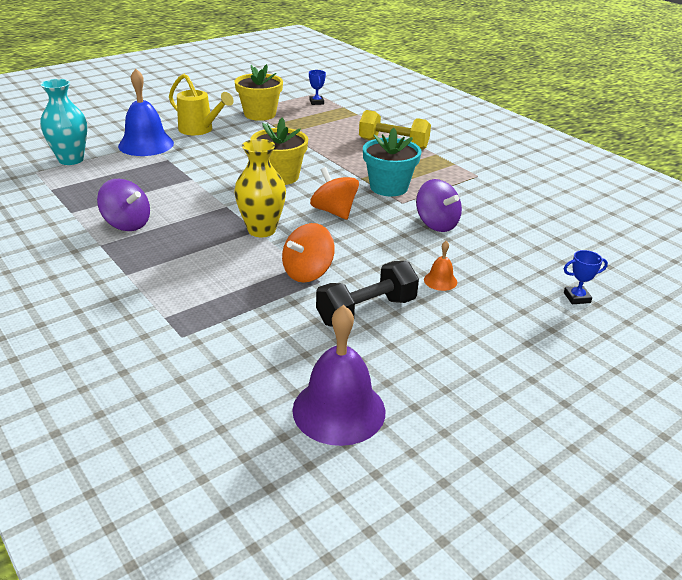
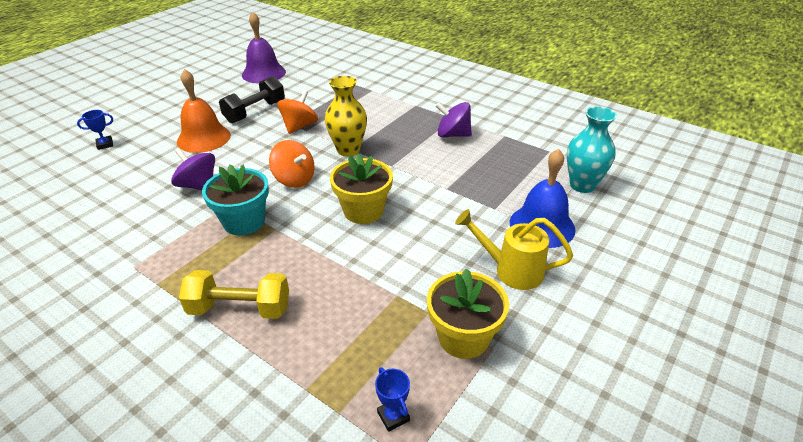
camera: 165 degrees right, 5 degrees up
orange bell [424,241,457,291] -> orange bell [177,69,231,153], size x2.18

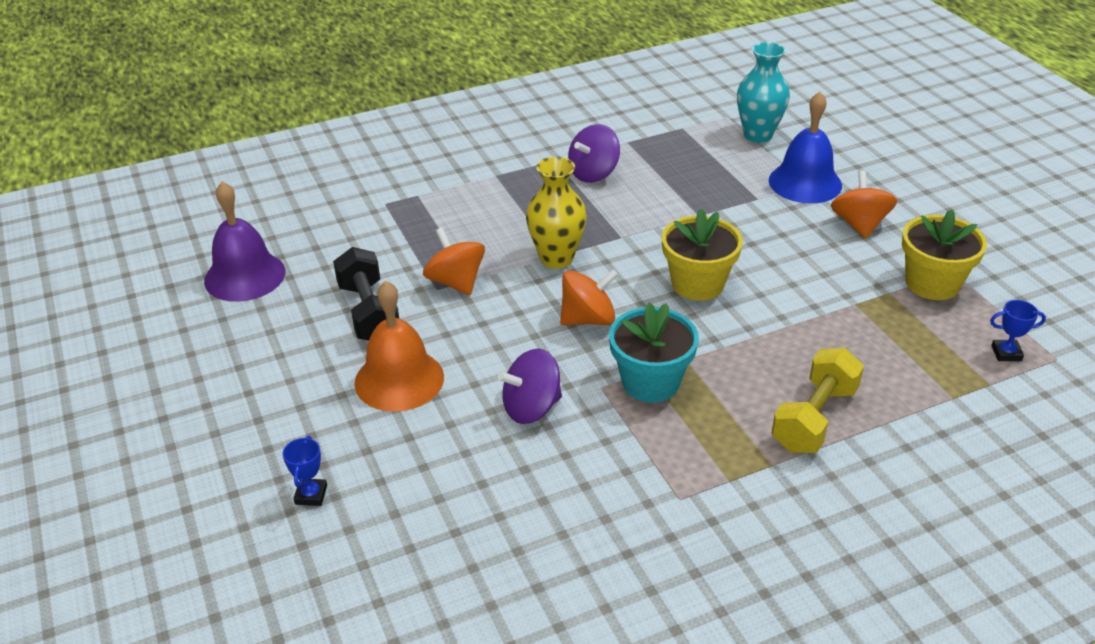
camera: 60 degrees left, 0 degrees up
yellow watering can [455,209,573,290] -> orange spinning top [831,170,897,239]

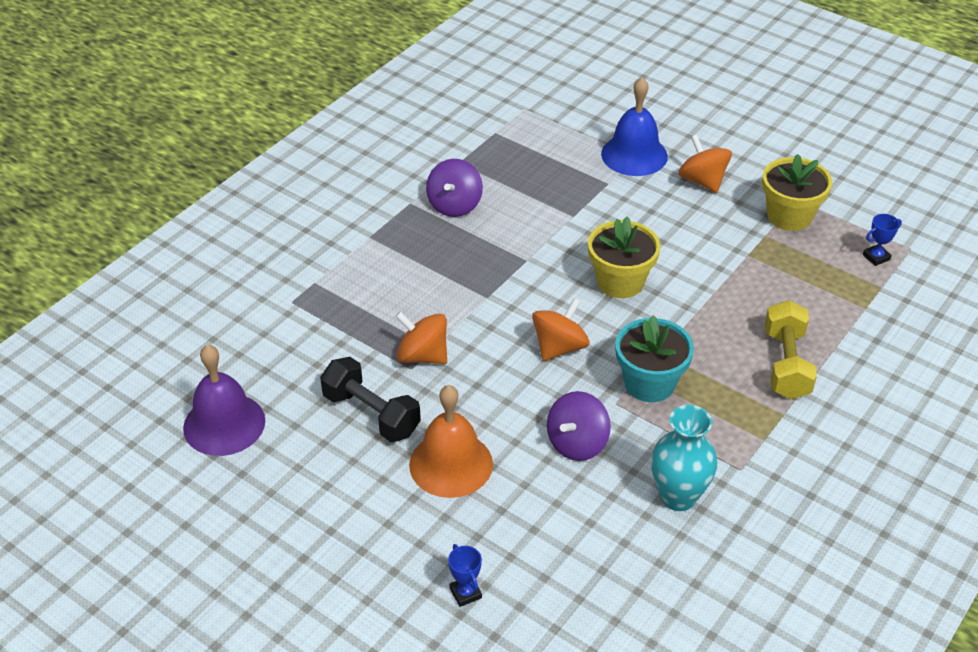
camera: 30 degrees left, 5 degrees up
yellow vase [526,156,587,269] -> none
turquoise vase [737,42,790,142] -> turquoise vase moved to [651,405,717,511]

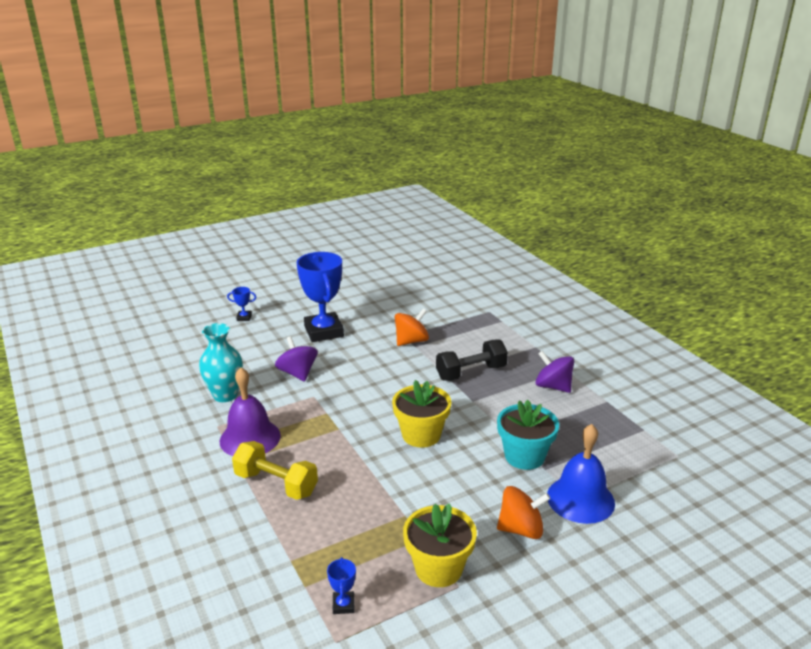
camera: 115 degrees right, 15 degrees down
purple bell [183,345,265,456] -> purple bell moved to [220,367,281,456]
black dumbbell [320,357,421,442] -> black dumbbell moved to [436,339,508,381]
orange bell [409,385,493,498] -> blue trophy [296,252,344,342]
orange spinning top [532,298,590,361] -> none
turquoise flower pot [615,315,694,402] -> turquoise flower pot moved to [497,400,559,470]

